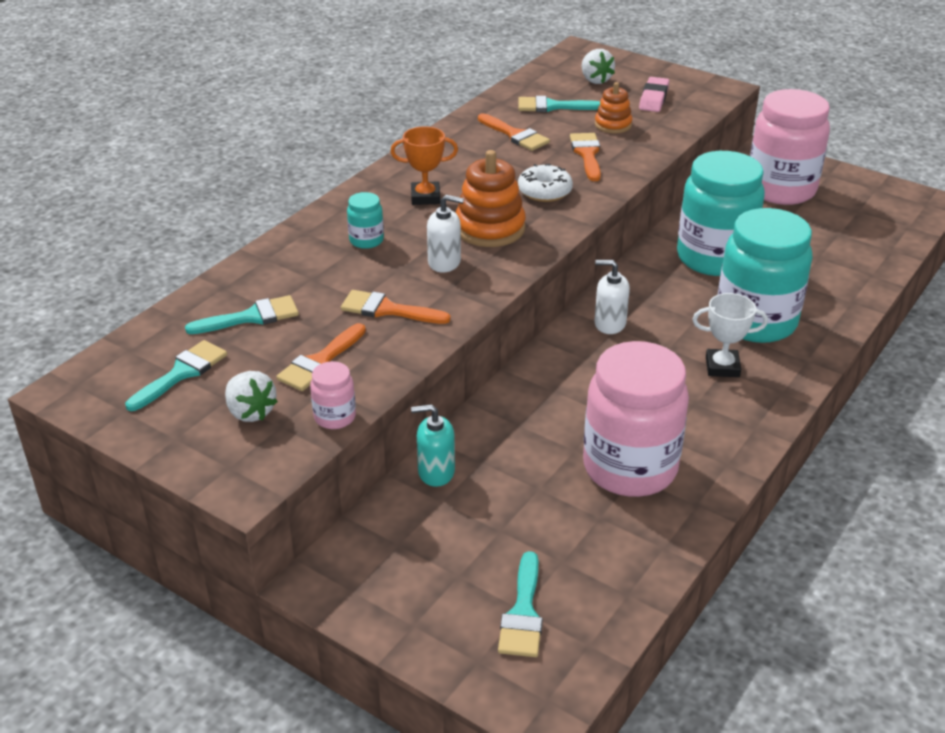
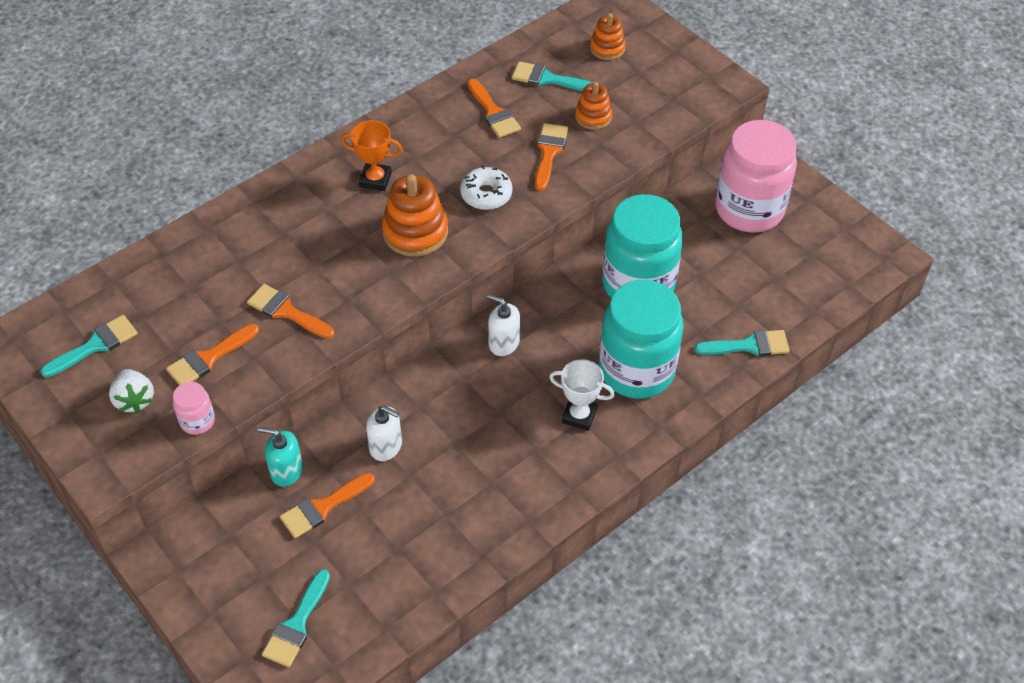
camera: 15 degrees right, 15 degrees up
turquoise brush [185,295,299,334] -> turquoise brush moved to [695,330,790,356]
turquoise jar [347,192,384,249] -> none
white soap dispenser [427,195,464,273] -> white soap dispenser moved to [366,406,402,461]
white strawberry [582,49,615,84] -> orange stacking toy [590,13,626,60]
pink jar [583,341,689,497] -> none
pink eraser [639,77,669,112] -> none
none -> orange brush [280,473,375,538]

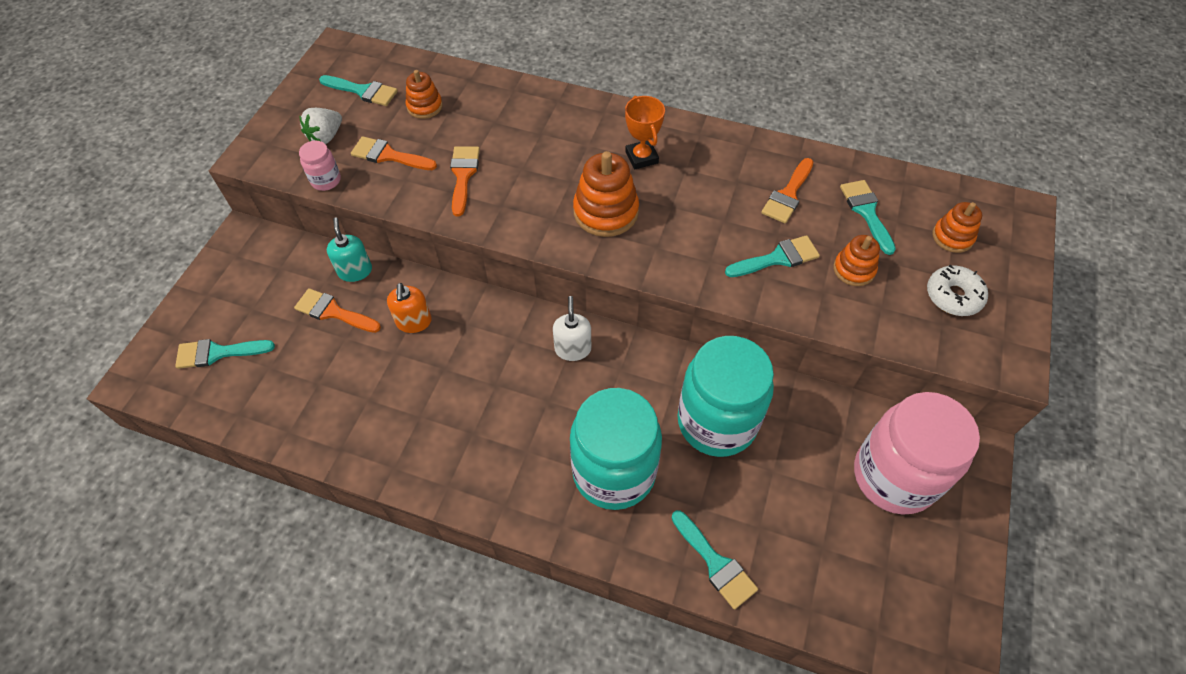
camera: 60 degrees right, 5 degrees up
white soap dispenser [366,406,402,461] -> orange soap dispenser [387,283,432,333]
white donut [460,166,513,210] -> white donut moved to [927,265,988,316]
orange brush [535,123,568,191] -> turquoise brush [725,235,820,277]
white trophy [549,359,615,431] -> none
none -> orange stacking toy [405,70,443,119]

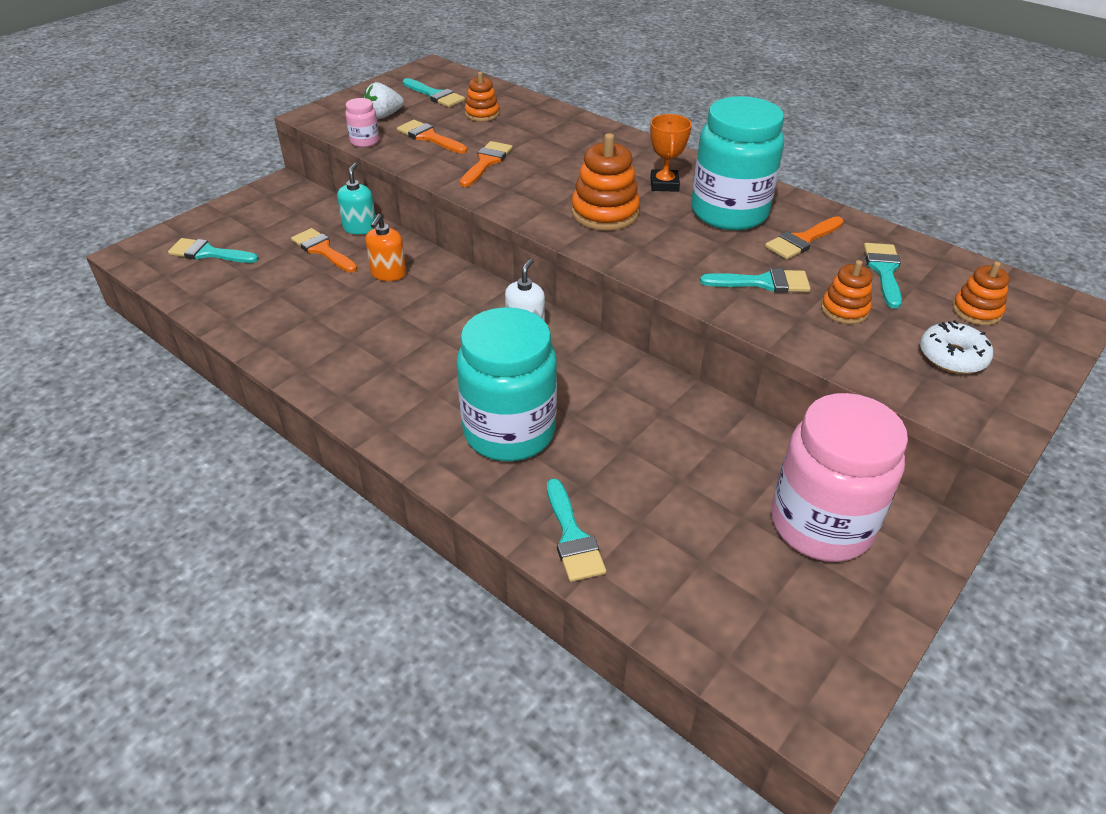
camera: 20 degrees right, 15 degrees down
turquoise jar [677,336,774,457] -> turquoise jar moved to [692,96,784,231]

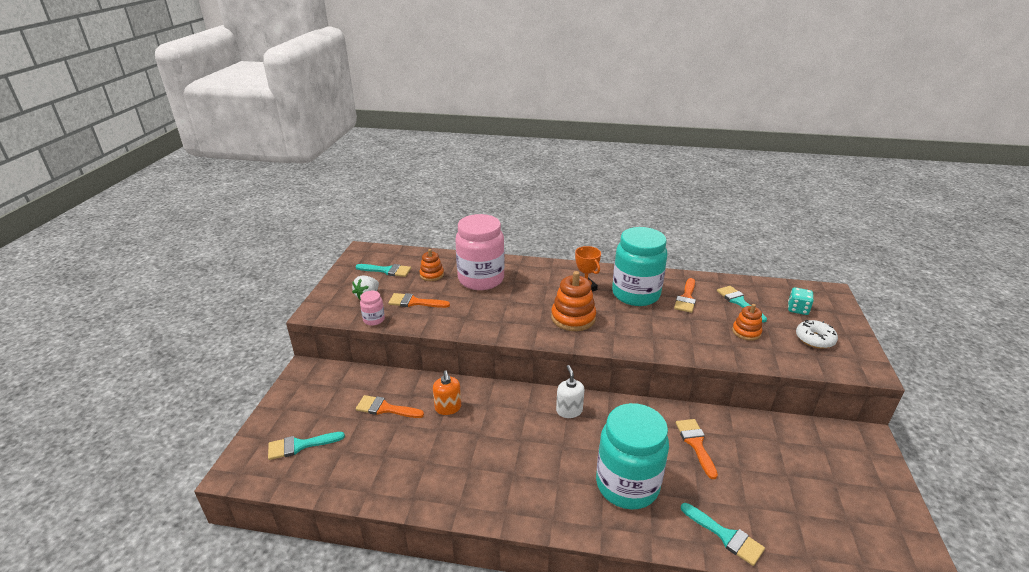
camera: 30 degrees left, 10 degrees down
turquoise soap dispenser [337,163,376,235] -> none
orange brush [460,141,513,187] -> orange brush moved to [676,419,718,479]
turquoise brush [700,268,811,293] -> none
pink jar [771,393,908,562] -> pink jar moved to [455,214,505,290]
orange stacking toy [952,261,1010,325] -> turquoise dice [788,287,814,315]

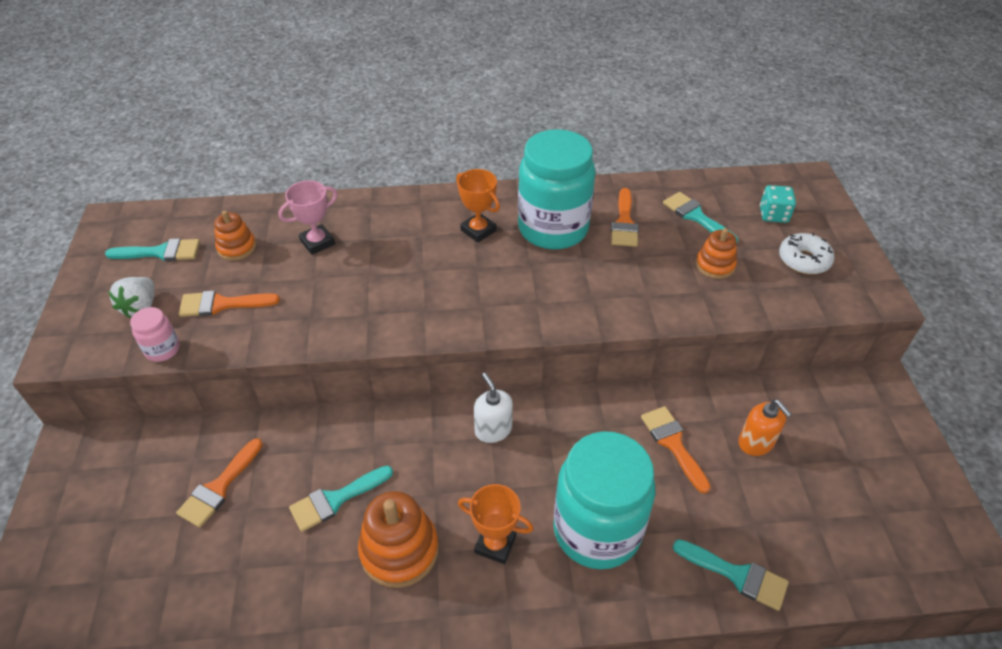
camera: 15 degrees left, 15 degrees up
turquoise brush [268,432,345,460] -> turquoise brush moved to [289,466,393,532]
orange brush [356,395,424,418] -> orange brush turned 60 degrees counterclockwise [176,438,263,528]
orange soap dispenser [433,370,461,415] -> orange soap dispenser moved to [738,400,792,456]
pink jar [455,214,505,290] -> pink trophy [278,180,338,255]
orange stacking toy [551,271,596,331] -> orange stacking toy moved to [358,491,439,588]
none -> orange trophy [458,484,533,564]

